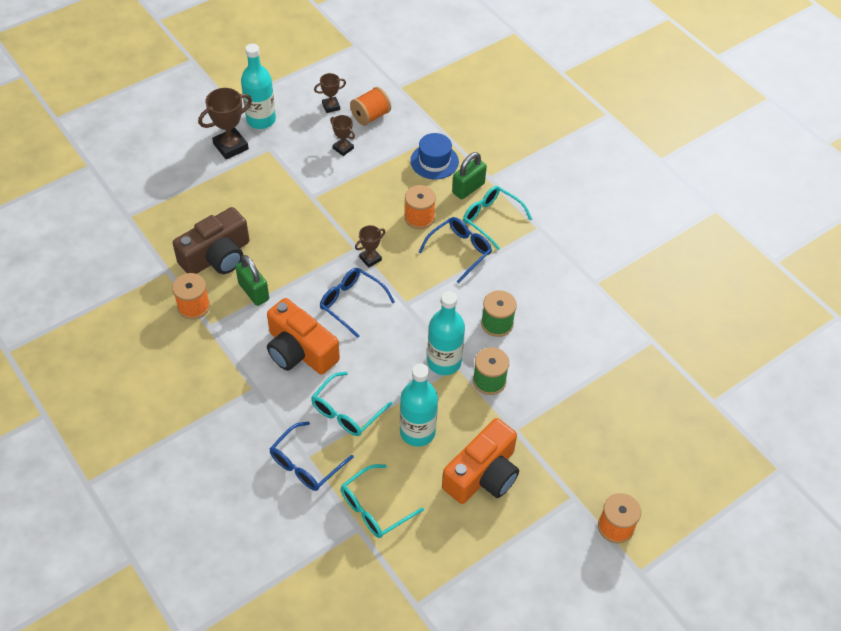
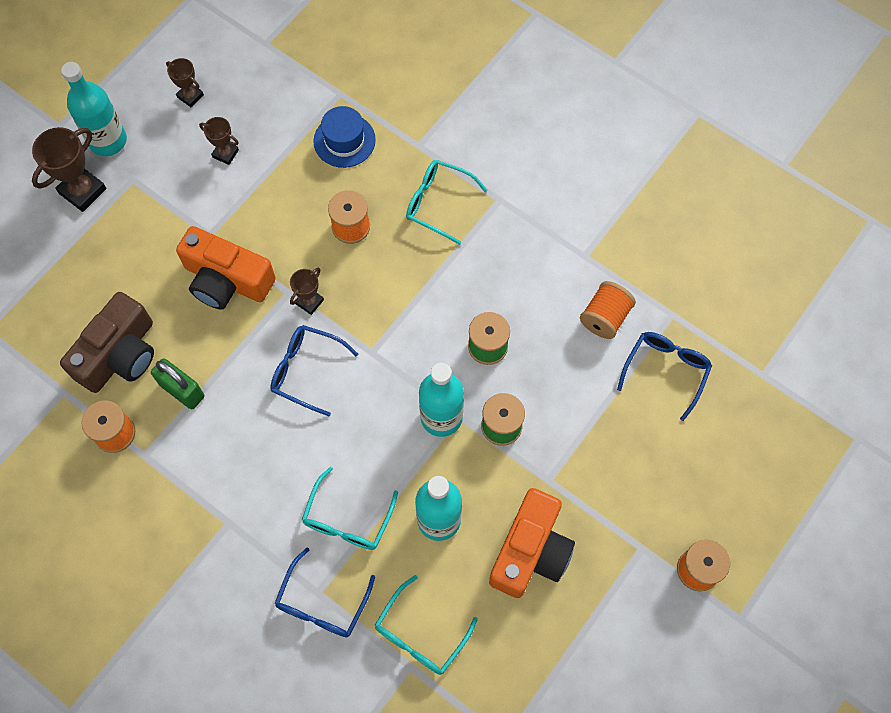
camera: 15 degrees left, 15 degrees up
orange camera [267,298,340,375] -> orange camera moved to [176,226,276,310]
brown trophy [314,73,346,113] -> brown trophy turned 75 degrees clockwise [166,58,204,107]
orange spool [350,87,391,126] -> orange spool moved to [580,281,636,339]
blue glasses [418,217,492,283] -> blue glasses moved to [617,332,712,421]
green padlock [452,152,487,199] -> none

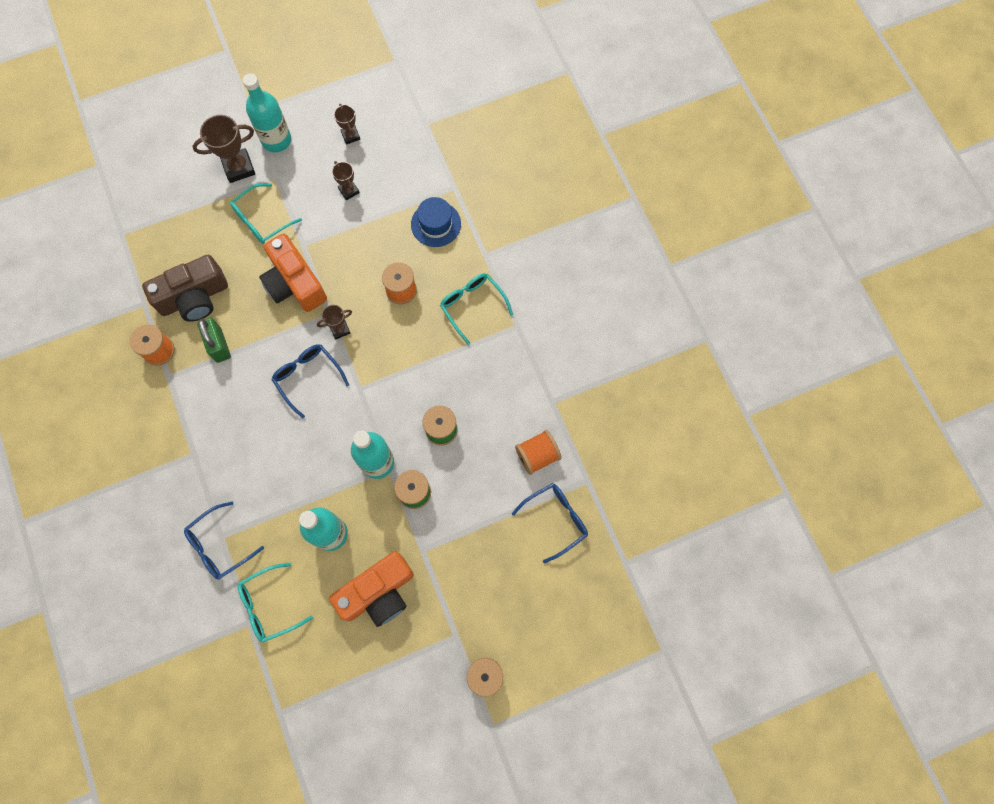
camera: 30 degrees right, 5 degrees up
turquoise glasses [302,467,398,550] -> turquoise glasses moved to [230,183,302,244]

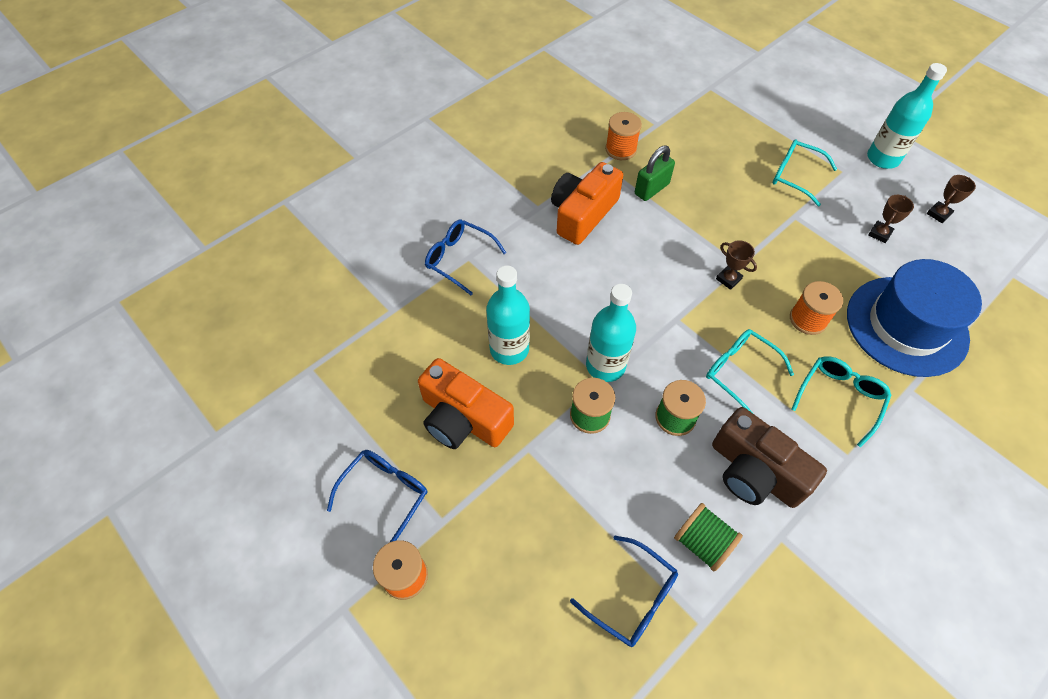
camera: 70 degrees right, 15 degrees down
brown camera [142,255,228,322] -> brown camera moved to [712,407,827,508]
brown trophy [192,115,255,183] -> none
turquoise glasses [238,563,313,643] -> turquoise glasses moved to [706,329,794,412]
orange camera [259,234,327,312] -> orange camera moved to [551,162,623,245]
blue glasses [272,345,349,419] -> blue glasses moved to [327,450,428,542]
blue hat [411,197,461,247] -> blue hat [847,259,982,377], size x1.88
orange spool [515,430,562,475] -> green spool [674,503,743,571]

